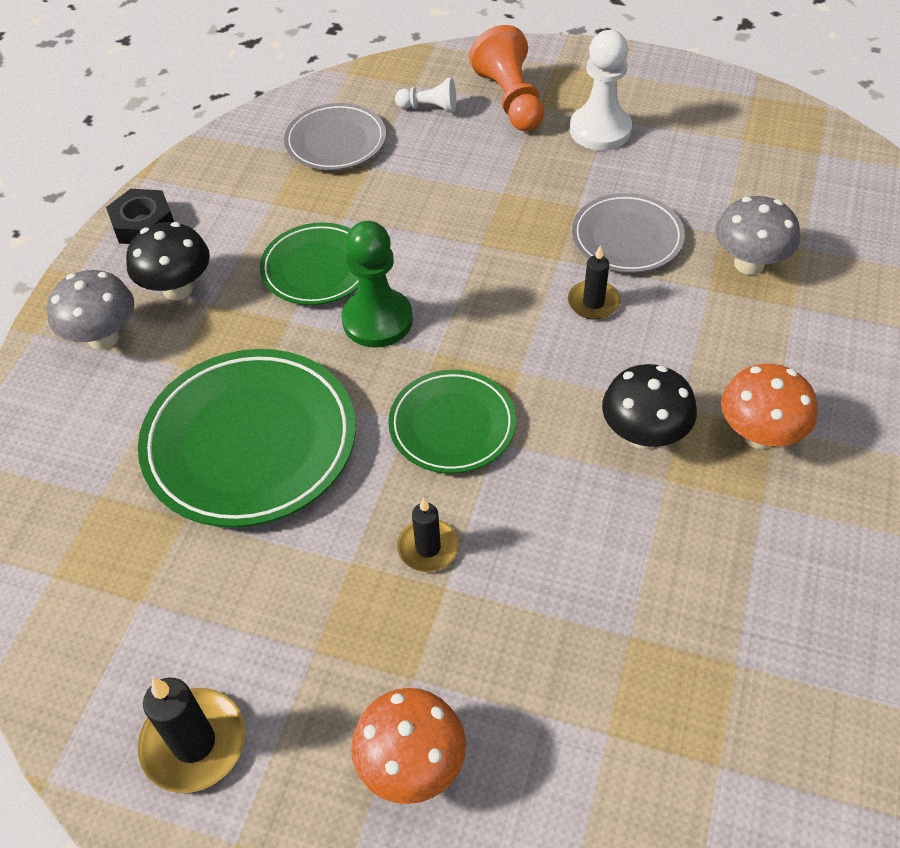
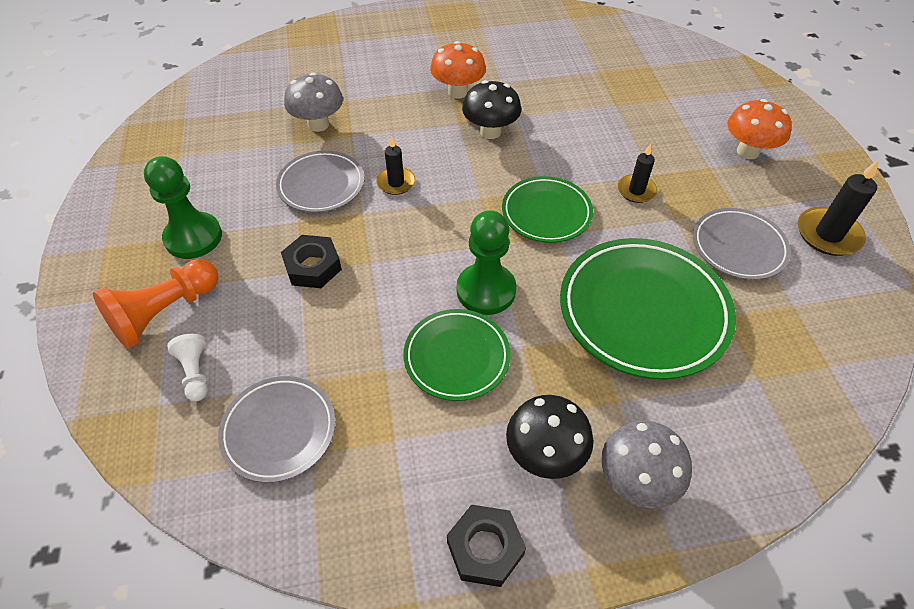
camera: 120 degrees left, 0 degrees up
white pawn [570,30,632,150] -> green pawn [144,156,222,259]
none -> black nut [281,235,342,288]
none -> grey plate [693,208,791,280]

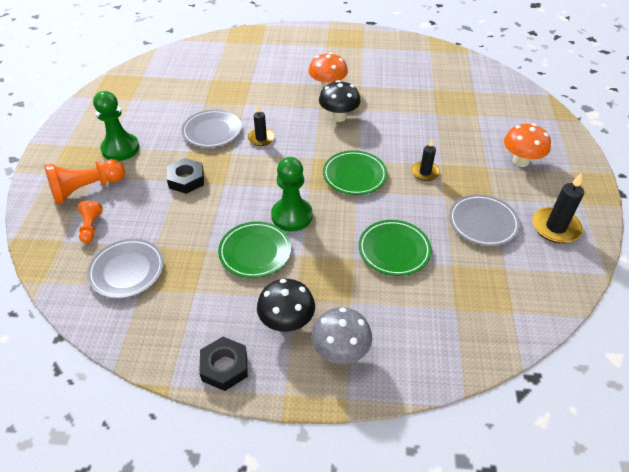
camera: 15 degrees right, 5 degrees down
white pawn [167,334,208,401] -> orange pawn [78,201,103,243]
grey mushroom [284,72,343,132] -> none
green plate [560,238,736,380] -> green plate [358,220,432,276], size x0.59

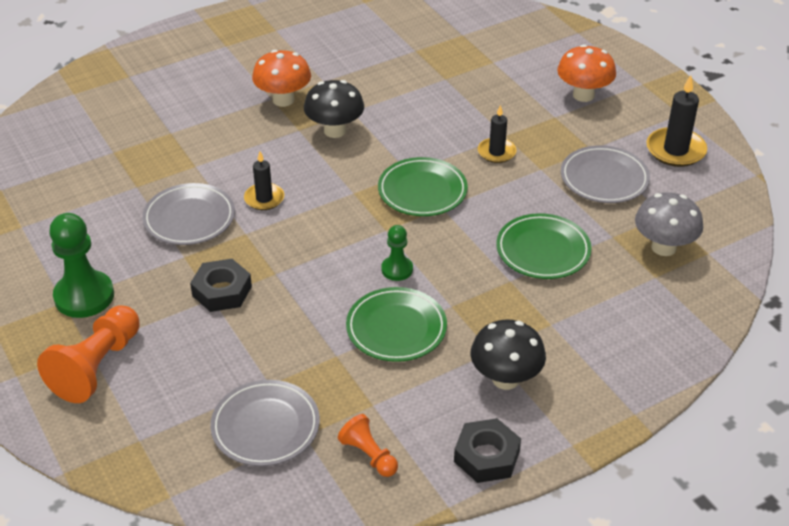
camera: 35 degrees left, 5 degrees down
orange pawn [78,201,103,243] -> orange pawn moved to [338,414,398,477]
green pawn [271,157,313,231] -> green pawn [381,225,413,281], size x0.55
grey mushroom [311,307,372,364] -> grey mushroom moved to [635,192,703,256]

